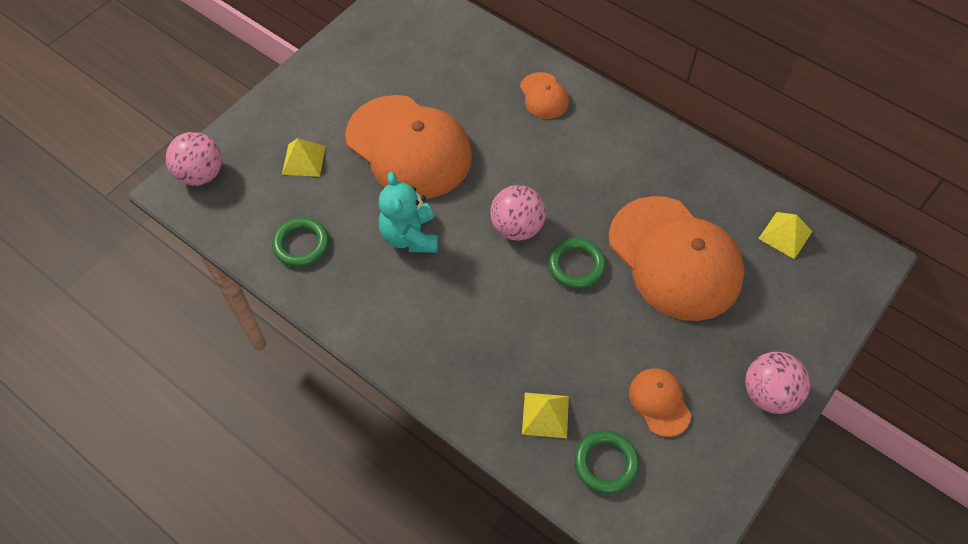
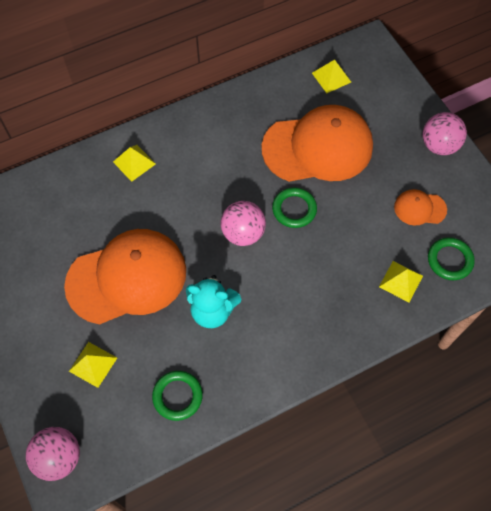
camera: 65 degrees left, 5 degrees up
orange cap [520,72,569,119] -> yellow pyramid [113,145,156,182]

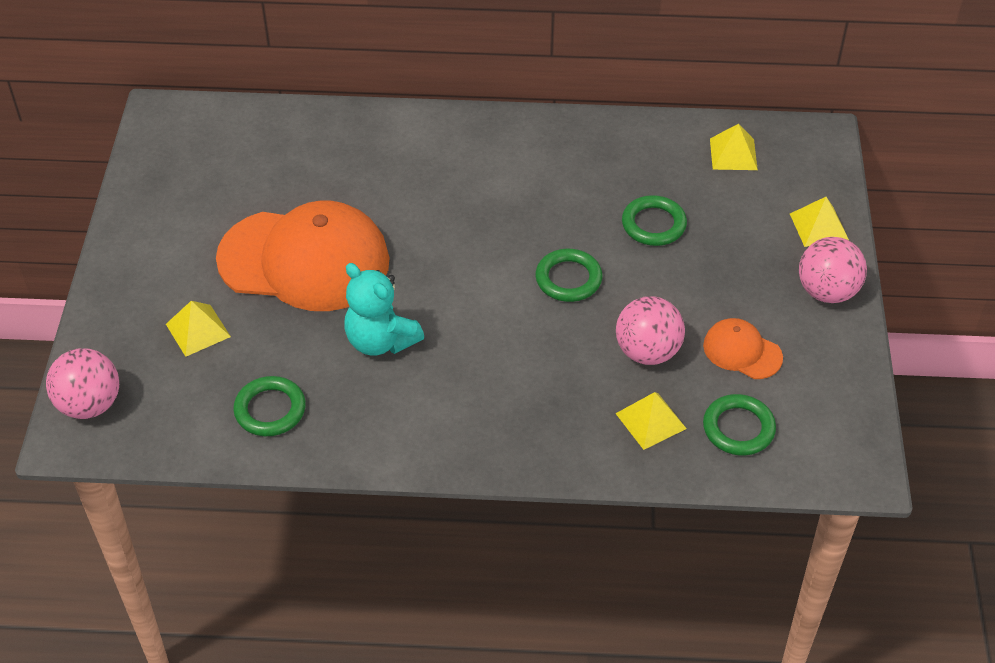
camera: 30 degrees right, 15 degrees down
yellow pyramid [113,145,156,182] -> yellow pyramid moved to [790,197,849,247]
pink ball [221,201,266,246] -> pink ball moved to [616,296,685,365]
orange cap [262,105,373,182] -> green ring [622,195,687,246]

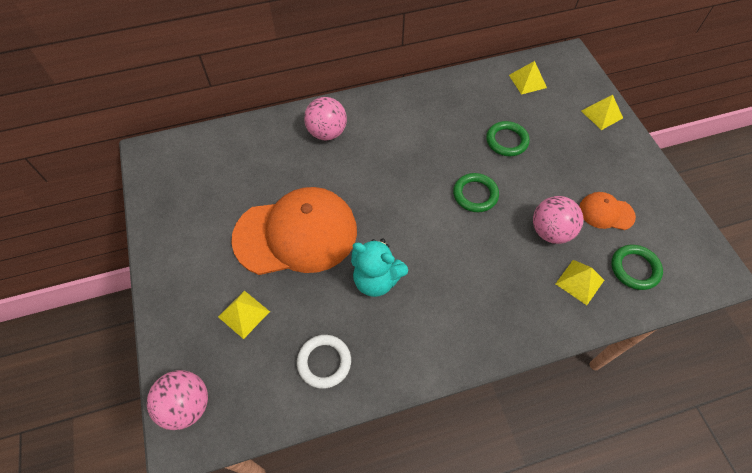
camera: 20 degrees left, 10 degrees up
green ring [233,376,306,436] -> white ring [297,335,351,389]
pink ball [799,237,867,303] -> pink ball moved to [304,97,347,141]

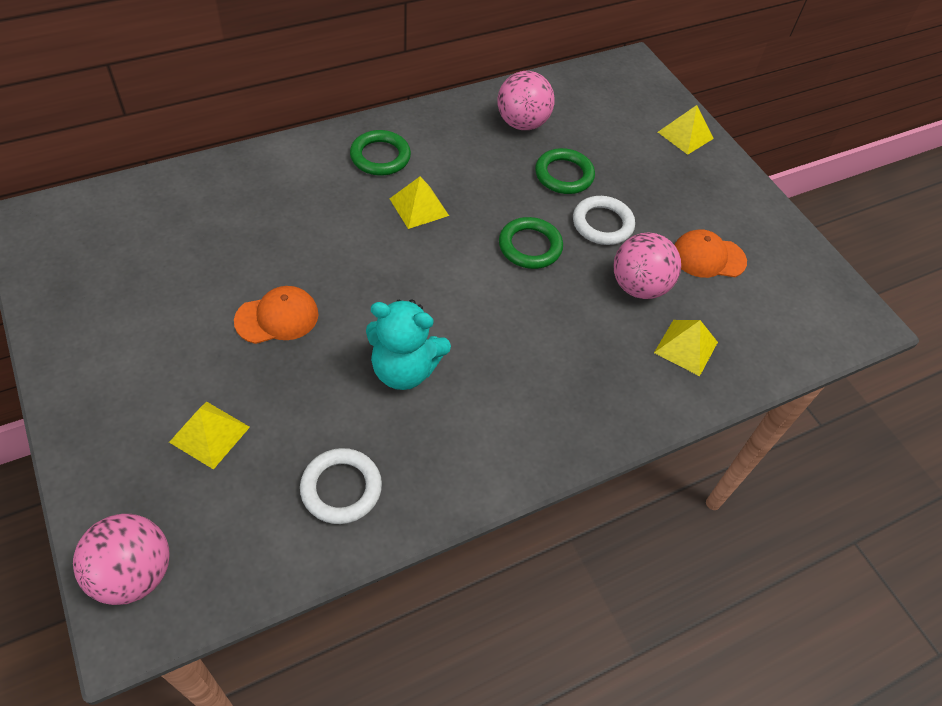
camera: 15 degrees left, 5 degrees down
orange cap [231,187,357,275] -> orange cap [234,286,319,344], size x0.45
pink ball [304,97,347,141] -> pink ball moved to [497,71,555,130]
yellow pyramid [509,61,547,95] -> yellow pyramid moved to [390,177,449,229]
green ring [611,245,663,290] -> green ring moved to [350,130,411,176]
none -> white ring [573,196,635,245]

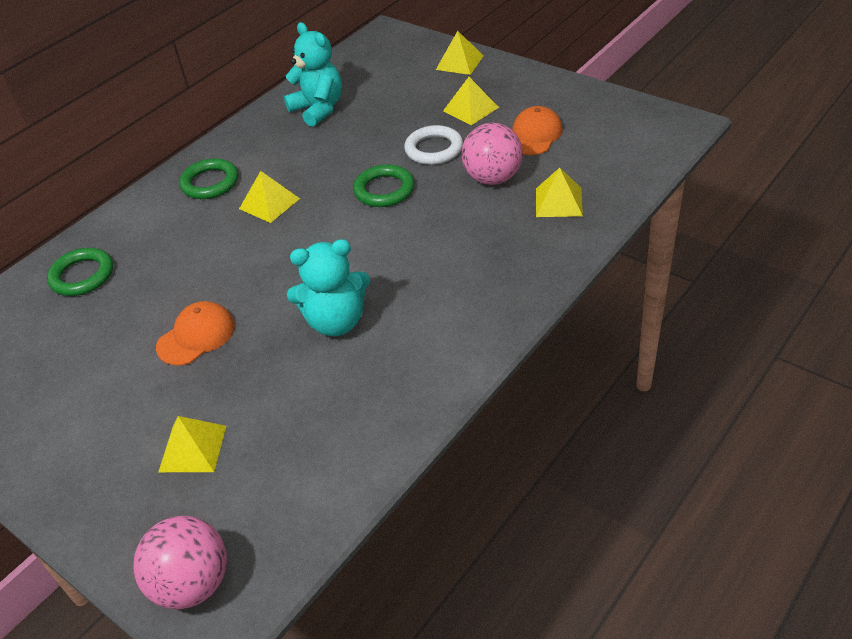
camera: 15 degrees left, 10 degrees down
white ring [300,448,382,524] -> none
pink ball [497,71,555,130] -> turquoise teddy bear [284,22,342,127]
green ring [535,148,595,194] -> green ring moved to [47,248,113,296]
orange cap [674,229,747,278] -> orange cap turned 135 degrees clockwise [512,106,563,155]
none -> yellow pyramid [443,77,499,125]

